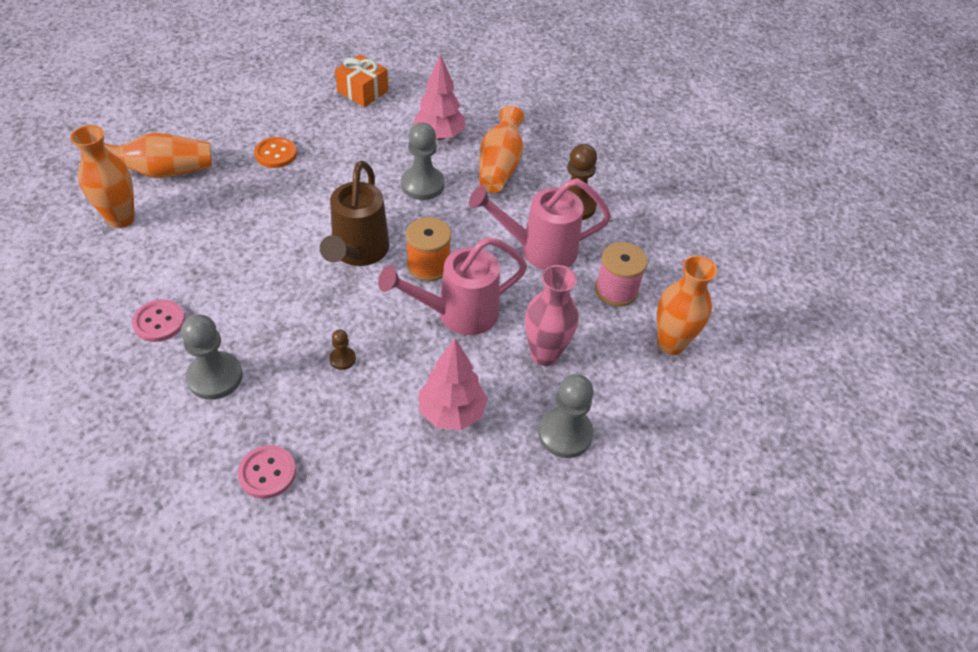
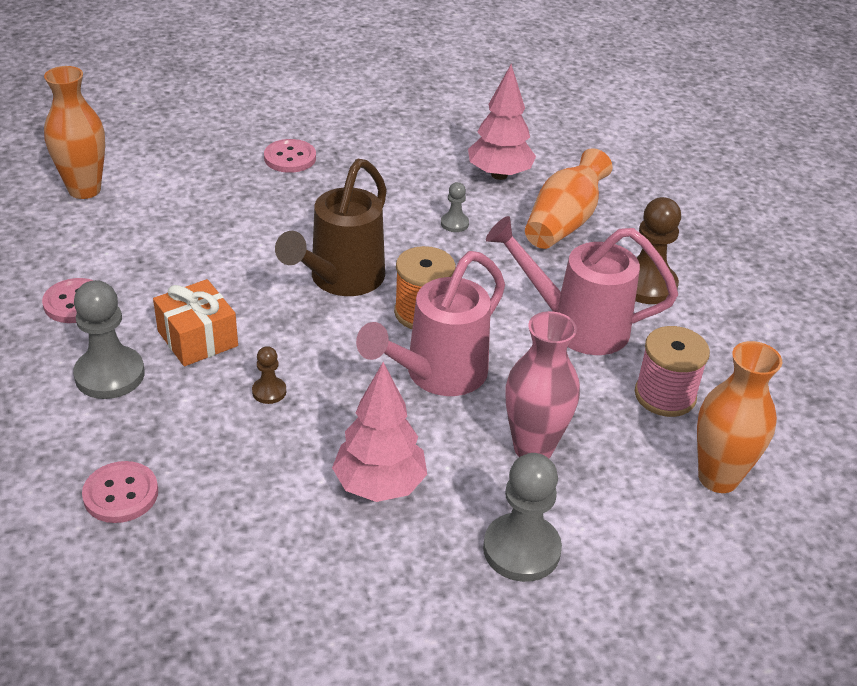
camera: 20 degrees right, 10 degrees down
orange vase [104,133,212,178] -> none
orange button [254,137,297,168] -> pink button [264,139,316,173]
orange gift [335,54,388,107] -> orange gift moved to [153,279,238,366]
pink watering can [378,237,527,335] -> pink watering can turned 45 degrees counterclockwise [356,251,505,396]
grey pawn [401,123,445,200] -> grey pawn [441,182,469,232], size x0.50

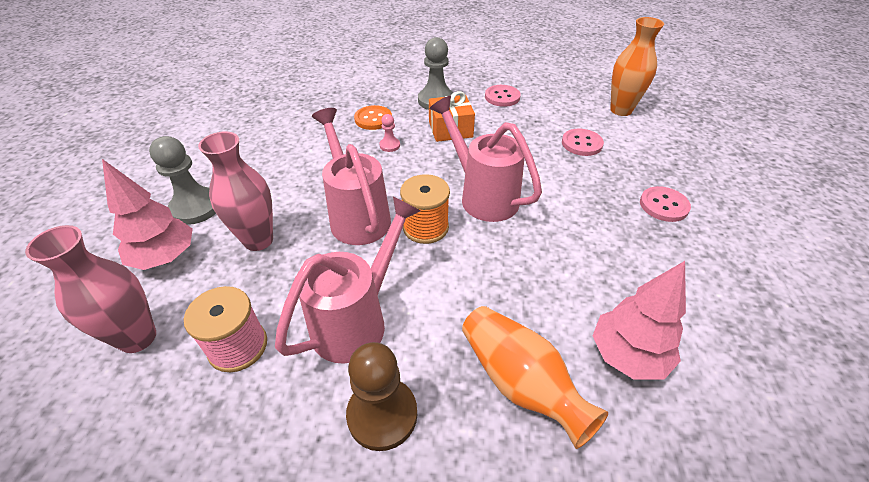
camera: 115 degrees right, 5 degrees up
pink button [82,461,158,523] -> pink button moved to [562,129,604,156]
brown pawn [252,346,286,404] -> pink pawn [379,114,400,152]
brown watering can [275,159,387,296] -> pink watering can [430,96,542,222]
pink tree [332,362,427,502] -> pink tree moved to [102,159,193,270]
grey pawn [441,182,469,232] -> none
orange vase [697,341,782,493] -> pink vase [25,225,156,353]
none -> orange button [354,105,392,130]

